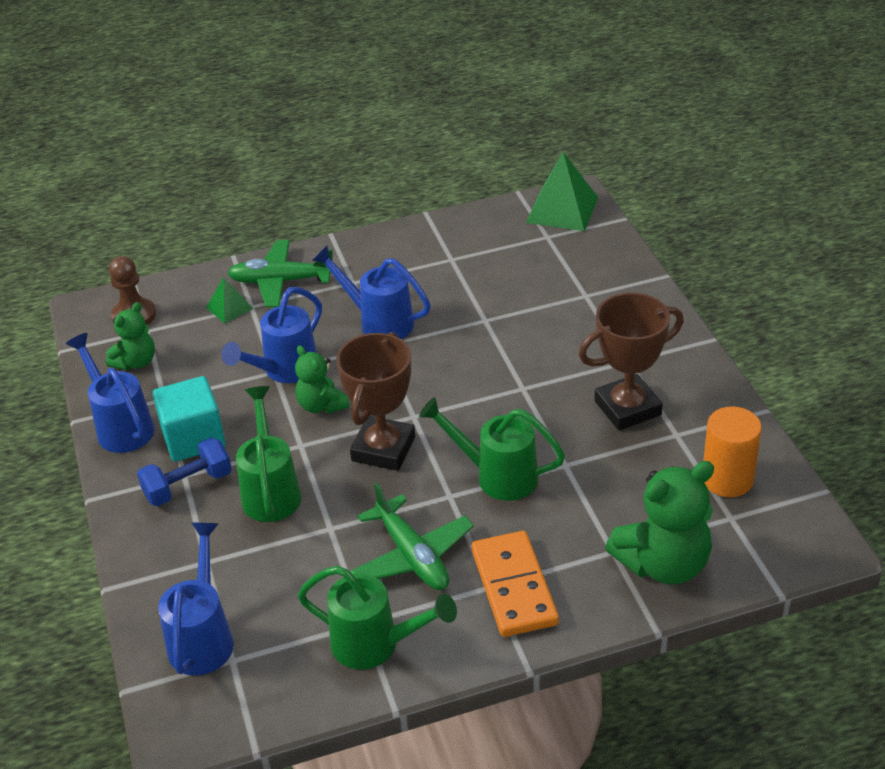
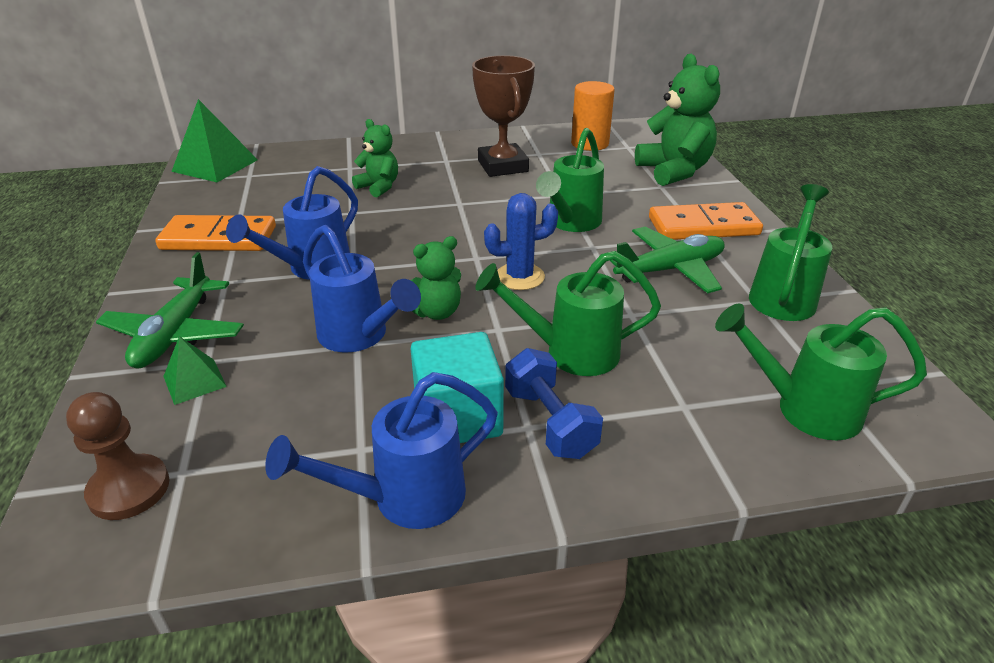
camera: 85 degrees left, 5 degrees down
green teddy bear [106,302,155,370] -> green teddy bear moved to [352,119,398,198]
blue watering can [158,523,234,676] -> green watering can [715,304,927,440]
brown trophy [336,332,415,471] -> blue cactus [484,193,558,290]
none -> orange domino [155,215,276,251]

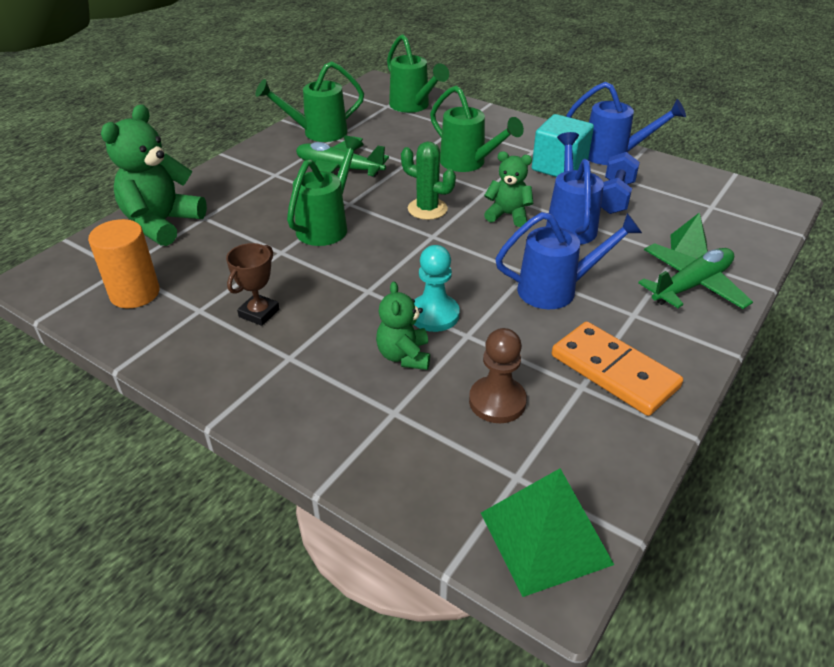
camera: 135 degrees left, 5 degrees up
brown pawn [66,392,170,520] -> brown pawn moved to [469,328,527,423]
brown trophy [472,55,535,177] -> brown trophy [226,243,279,326], size x0.57
blue cactus [484,193,558,290] -> green cactus [401,142,456,220]
blue dumbbell [505,348,603,459] -> blue dumbbell moved to [601,152,640,214]
green watering can [536,128,604,232] -> green watering can turned 45 degrees counterclockwise [287,136,364,246]
orange domino [649,202,763,240] -> none
none -> turquoise pawn [414,245,460,332]

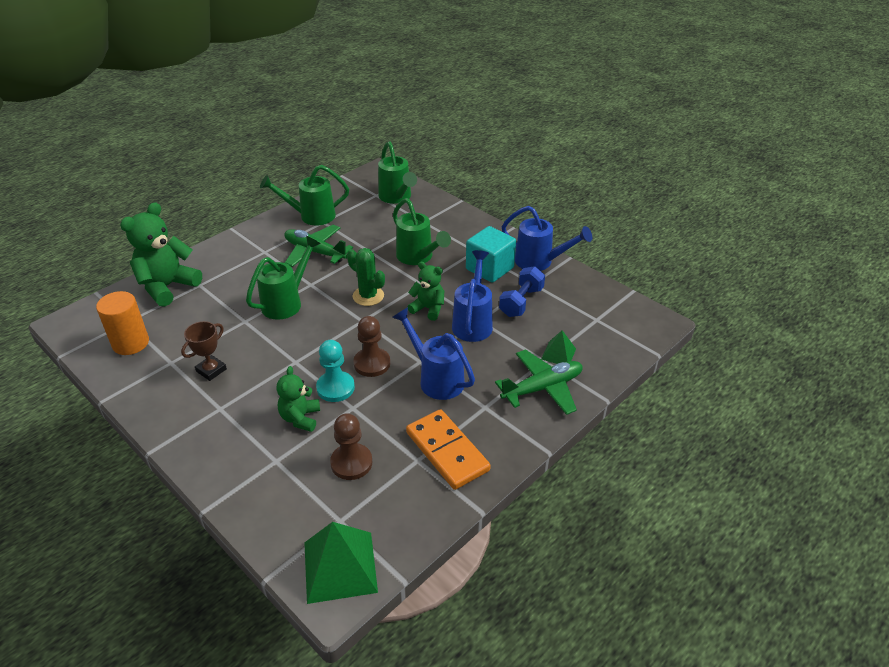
camera: 10 degrees right, 0 degrees up
blue watering can [495,212,642,309] -> blue watering can turned 135 degrees counterclockwise [393,307,475,400]
none -> brown pawn [353,316,390,377]

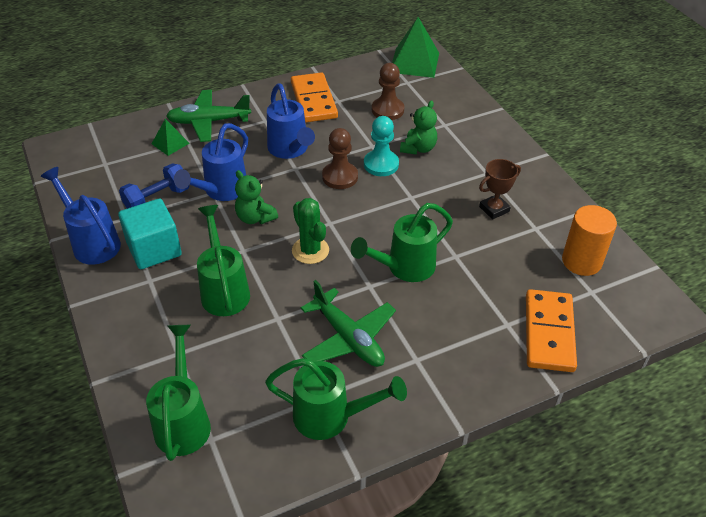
camera: 160 degrees left, 5 degrees up
green teddy bear [120,202,202,307] -> orange domino [526,289,577,372]

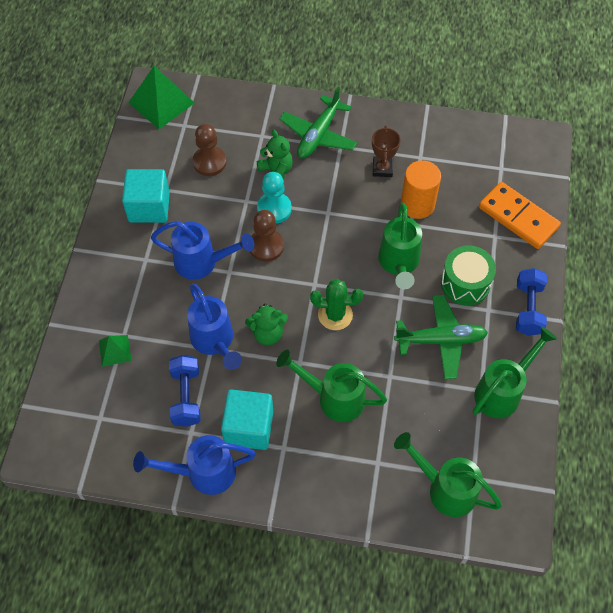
camera: 55 degrees left, 15 degrees up
green plane [166,90,251,142] -> green plane moved to [279,87,357,159]
orange domino [291,72,338,122] -> turquoise cube [122,169,170,223]
orange cylinder [562,205,617,276] -> orange cylinder moved to [401,160,441,219]
none -> green drum [441,245,496,306]
none -> blue dumbbell [516,268,547,336]

